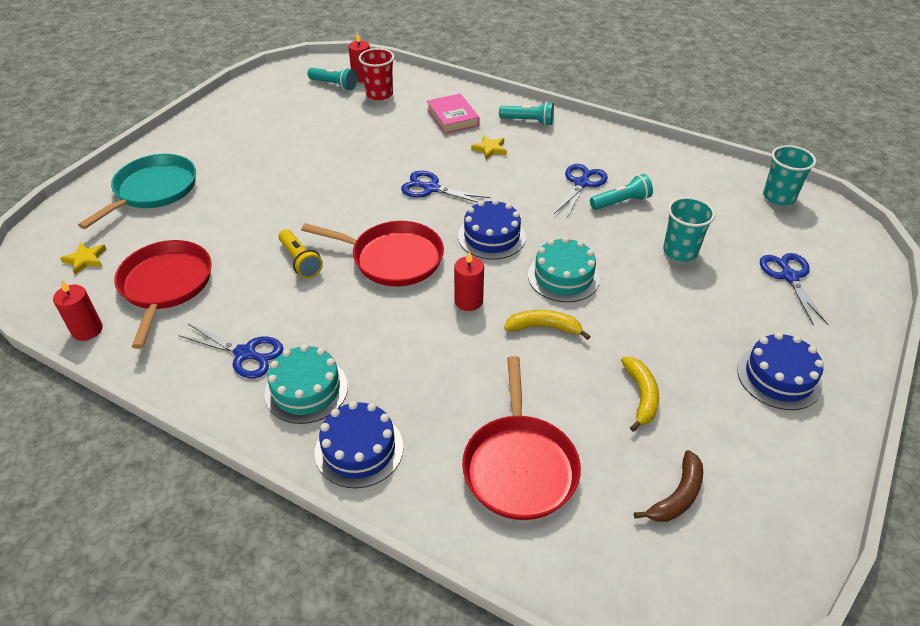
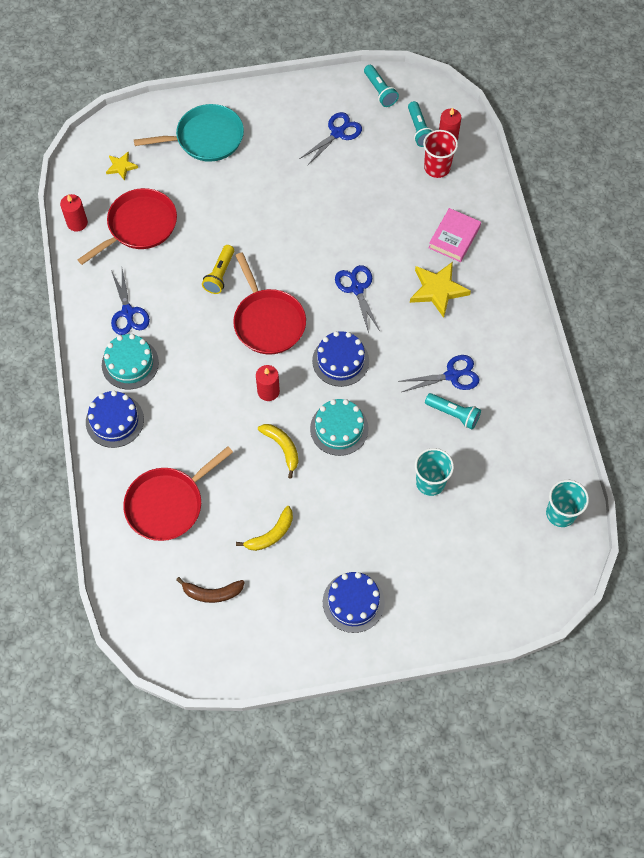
camera: 50 degrees right, 20 degrees up
yellow star [471,135,507,160] -> yellow star [410,262,471,318], size x1.81
turquoise flashlight [499,102,554,126] -> turquoise flashlight moved to [364,65,399,107]
blue scissors [760,253,829,326] -> blue scissors moved to [300,112,362,166]

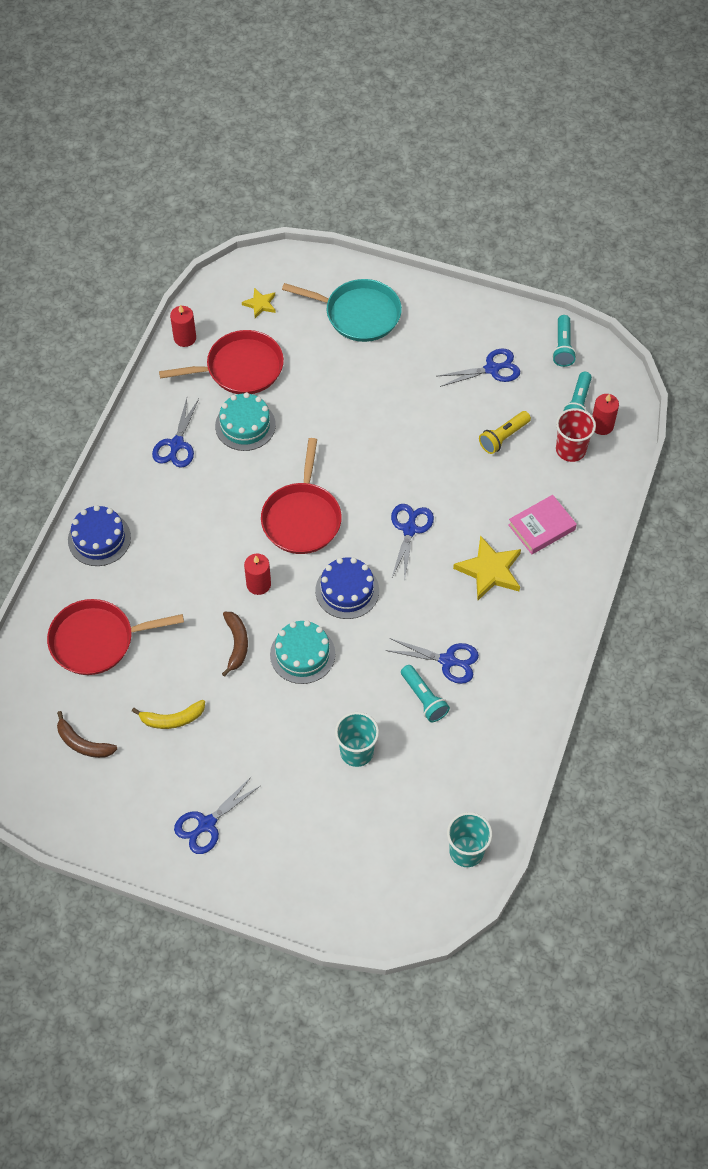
camera: 30 degrees right, 5 degrees down
turquoise cake [102,334,159,389] -> turquoise cake moved to [215,392,276,451]
yellow flashlight [202,245,234,294] -> yellow flashlight moved to [479,411,531,454]
yellow banana [258,424,298,479] -> brown banana [222,612,248,677]
blue cake [323,572,385,633] -> blue scissors [174,777,260,854]

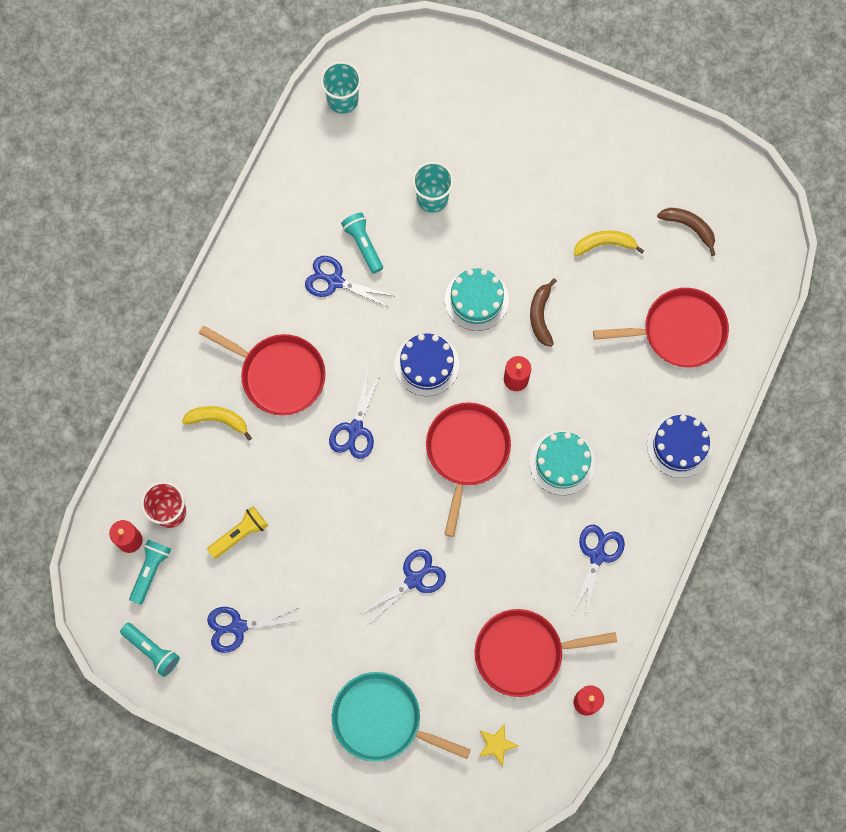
camera: 175 degrees left, 15 degrees up
blue scissors [174,777,260,854] -> blue scissors moved to [360,549,446,624]
turquoise cake [215,392,276,451] -> turquoise cake moved to [529,431,595,495]
yellow star [453,535,521,601] -> red pan [199,325,326,415]
pink book [508,495,577,554] -> yellow banana [182,406,252,441]
turquoise flashlight [552,315,576,367] -> turquoise flashlight turned 120 degrees clockwise [120,623,180,677]

